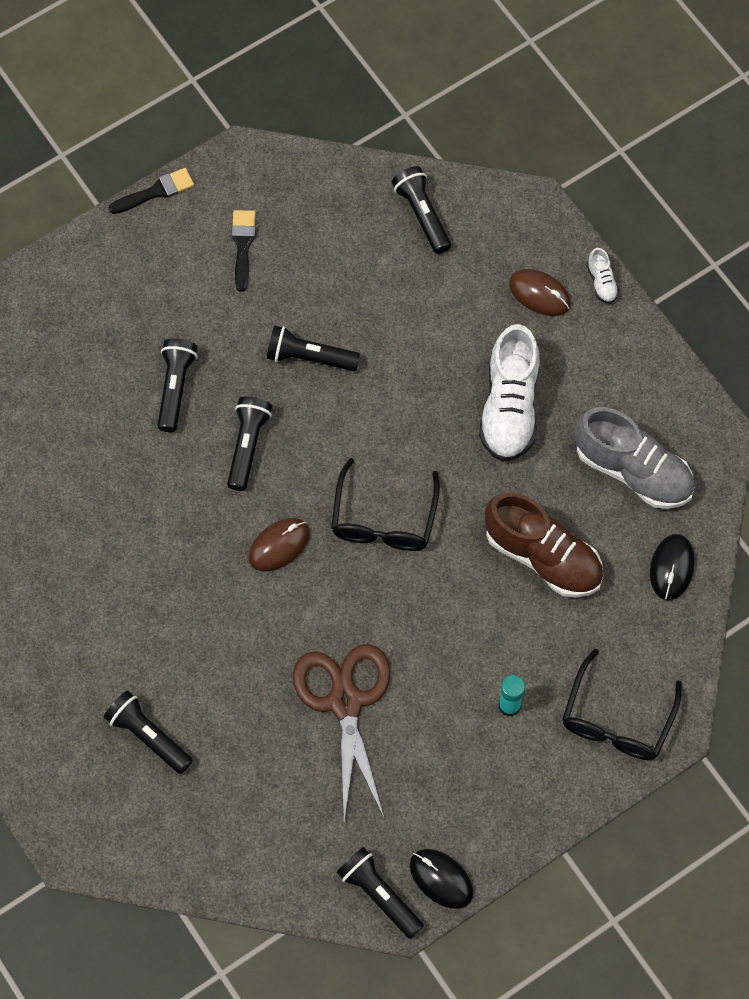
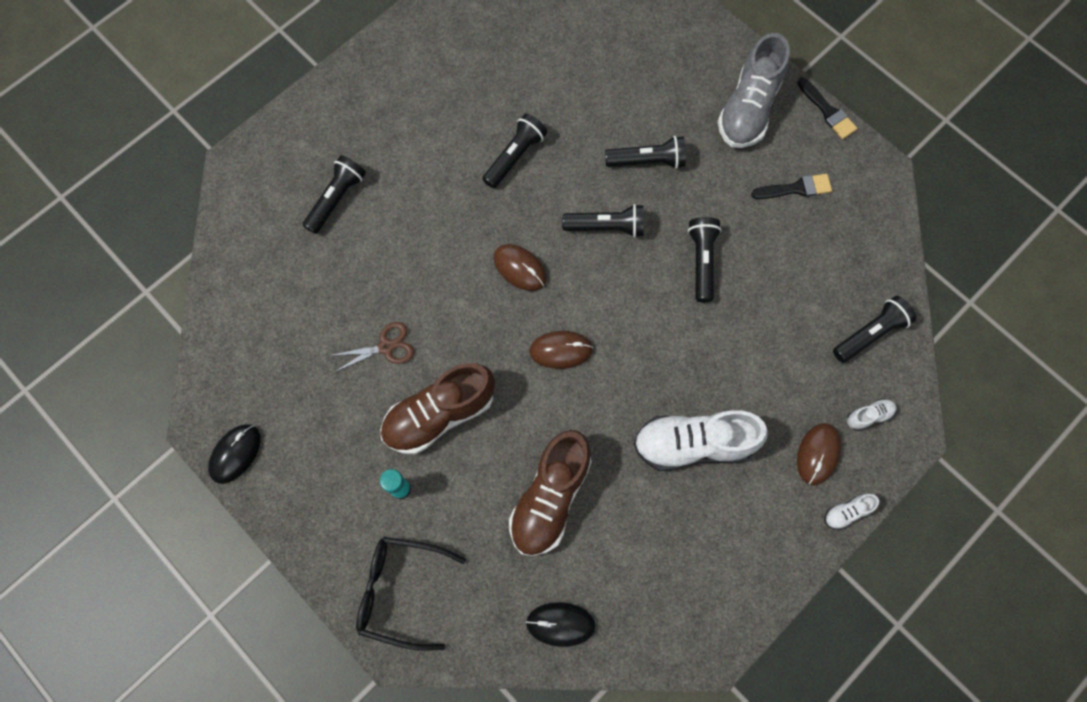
camera: 80 degrees right, 5 degrees up
brown scissors [293,644,390,822] -> brown scissors [329,322,414,372], size x0.52
black glasses [331,458,440,551] -> brown mouse [529,331,593,369]
black flashlight [337,847,424,939] -> black flashlight moved to [482,114,547,188]
grey shoe [575,407,694,509] -> grey shoe moved to [718,33,790,148]
none -> brown shoe [380,363,495,455]
none -> white shoe [847,398,897,431]

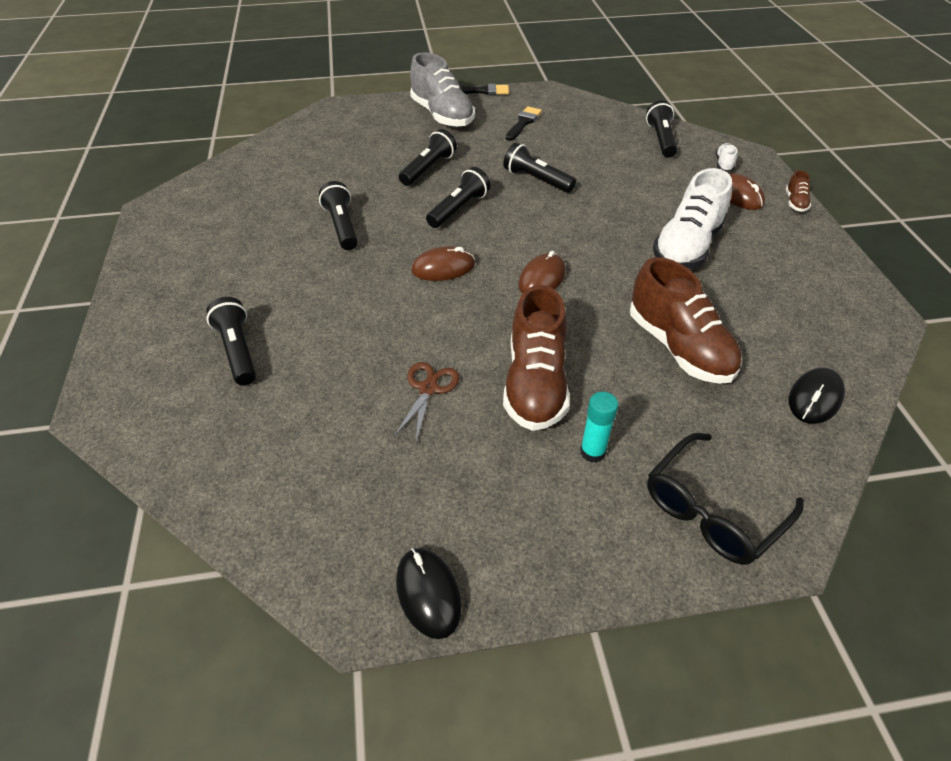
camera: 55 degrees left, 25 degrees down
white shoe [824,493,879,530] -> brown shoe [786,170,811,212]

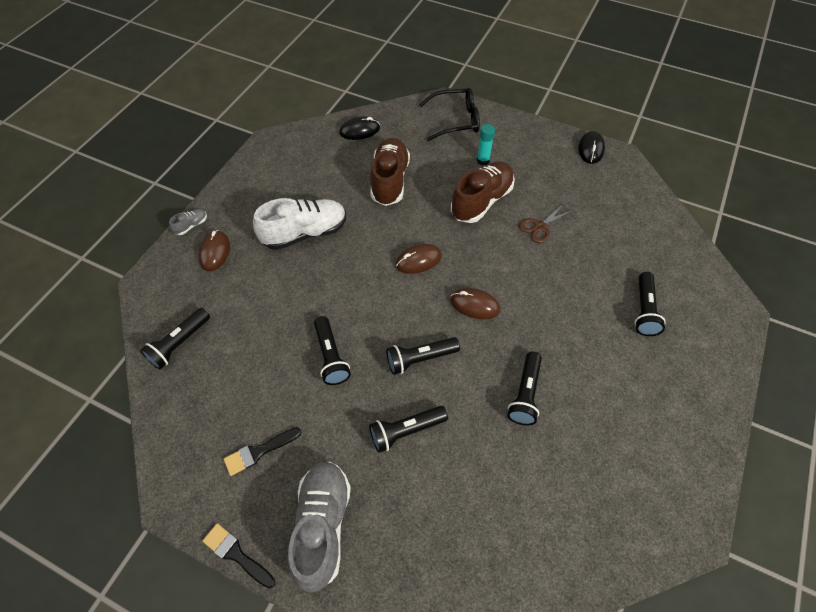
camera: 145 degrees left, 10 degrees up
white shoe [716,143,738,172] -> none
brown shoe [786,170,811,212] -> grey shoe [169,209,207,235]

